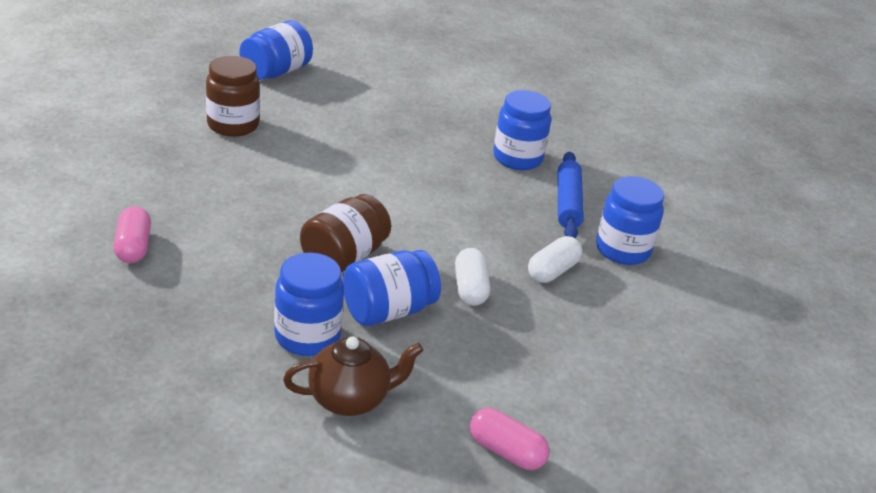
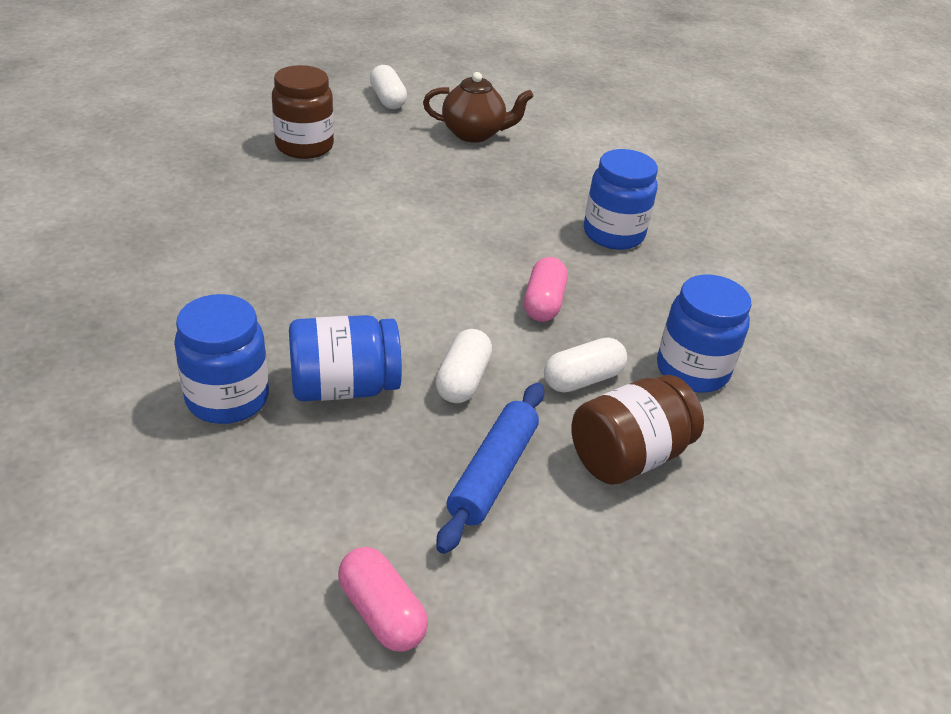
camera: 20 degrees right, 5 degrees up
pink capsule [114,206,151,263] -> pink capsule moved to [524,257,568,322]
blue jar [240,21,313,80] -> white capsule [370,65,407,109]
brown teapot [283,336,423,416] -> brown teapot moved to [423,72,534,143]
brown jar [300,194,391,272] -> brown jar moved to [571,375,704,485]
blue rolling pin [558,152,584,238] -> blue rolling pin moved to [436,382,545,554]

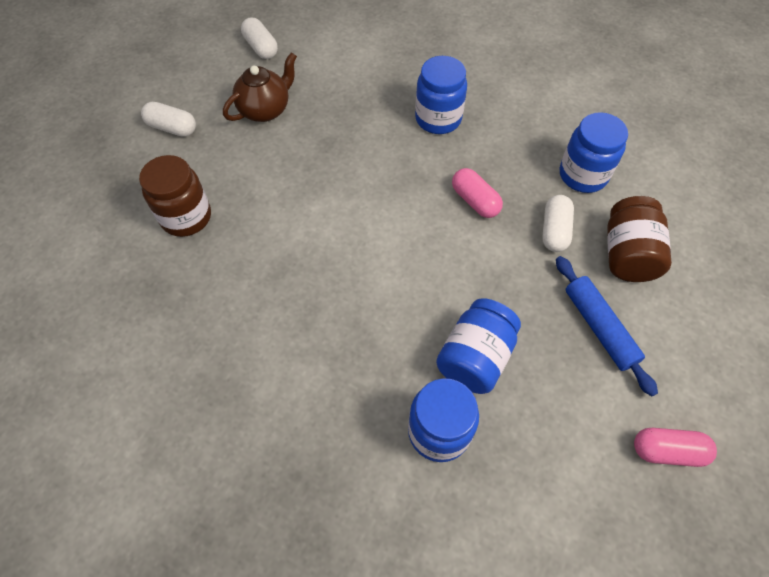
camera: 45 degrees left, 20 degrees up
white capsule [435,329,492,403] -> white capsule moved to [241,17,278,59]

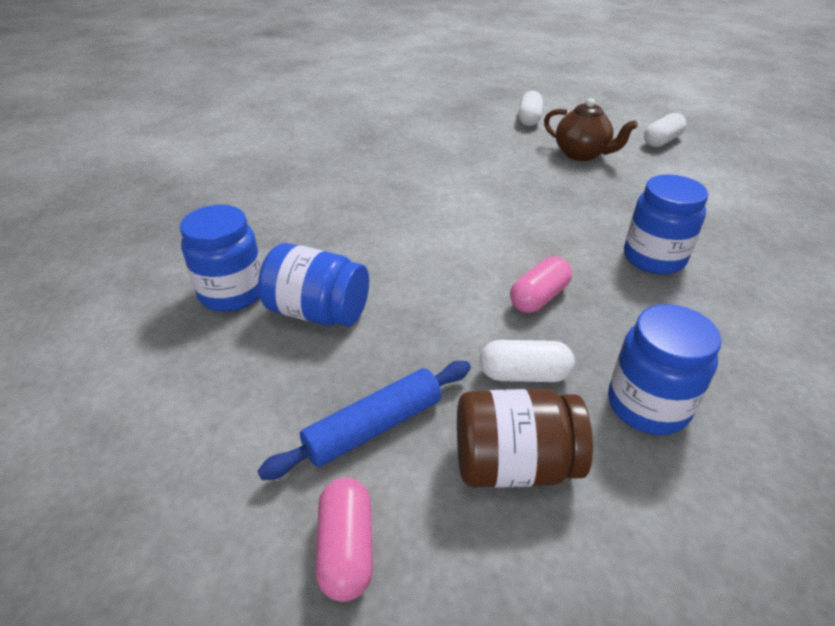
camera: 80 degrees right, 20 degrees down
brown jar [139,155,211,237] -> none
pink capsule [634,428,717,467] -> pink capsule moved to [316,478,373,602]

